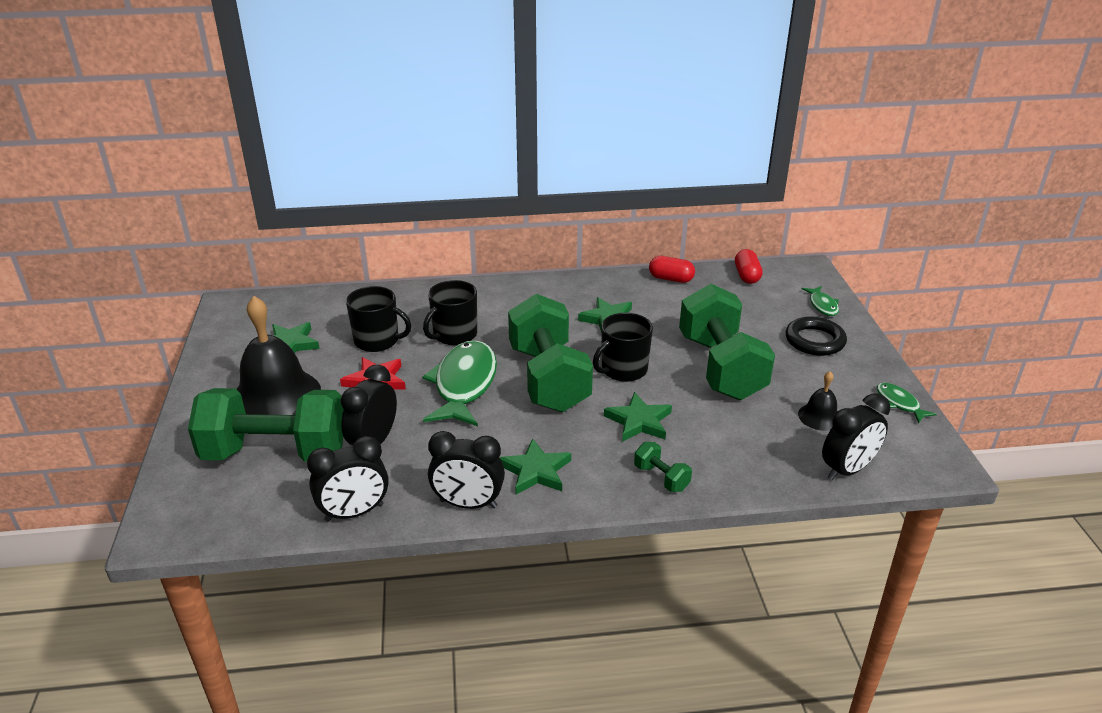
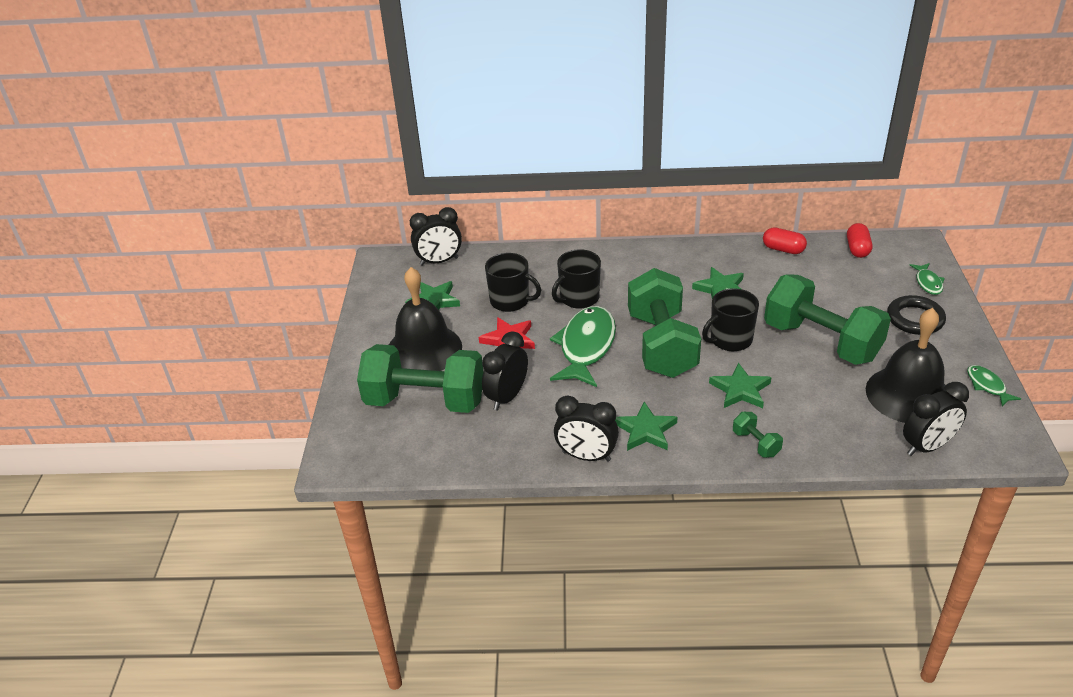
camera: 10 degrees right, 5 degrees up
black clock [307,436,389,522] -> black clock moved to [410,207,462,266]
green dumbbell [679,284,775,400] -> green dumbbell turned 45 degrees counterclockwise [764,275,891,365]
black bell [798,371,838,431] -> black bell [866,308,947,423], size x2.13

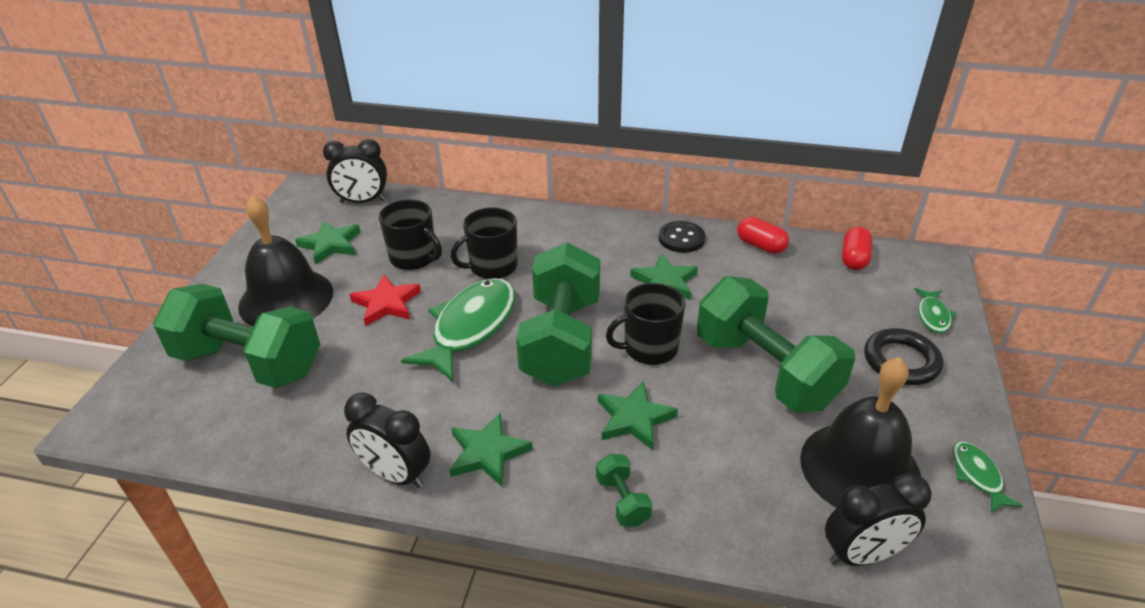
camera: 10 degrees right, 0 degrees up
black clock [482,331,528,410] -> none
none -> black button [659,221,705,253]

